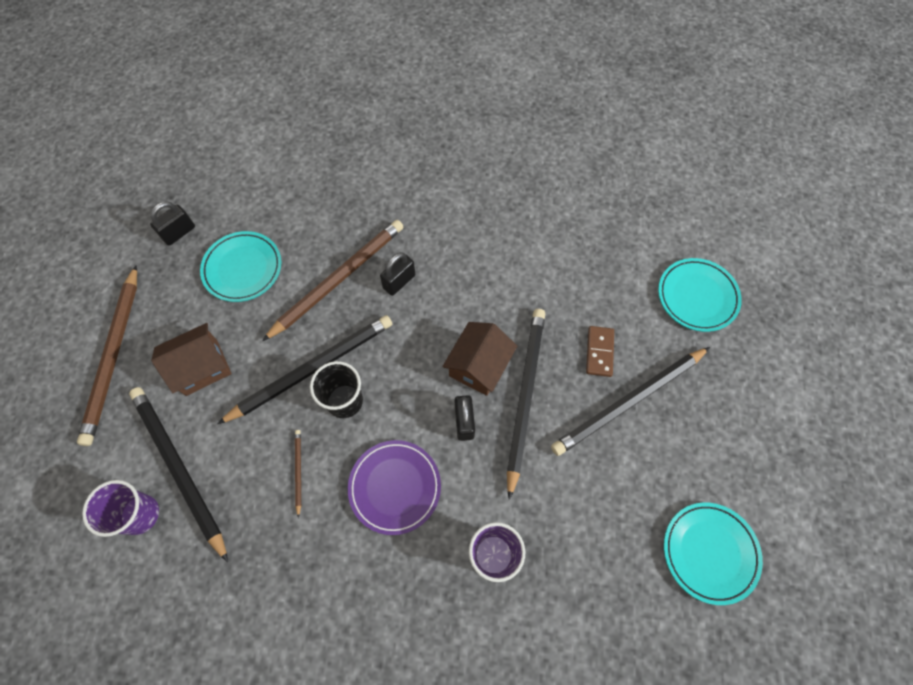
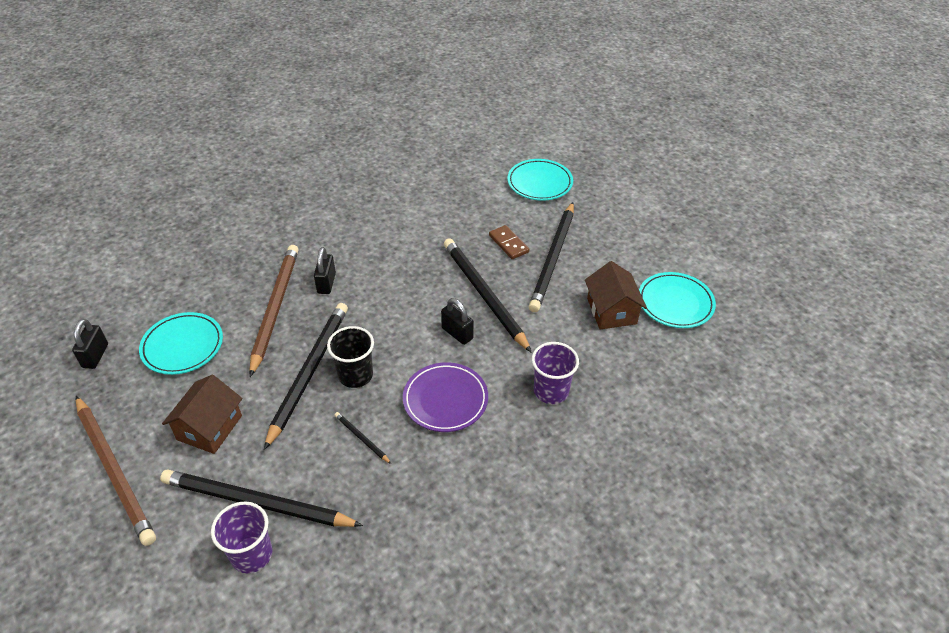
camera: 40 degrees left, 20 degrees down
brown pencil [295,430,301,518] -> black pencil [334,412,391,464]
brown house [442,322,517,396] -> brown house moved to [585,261,647,329]

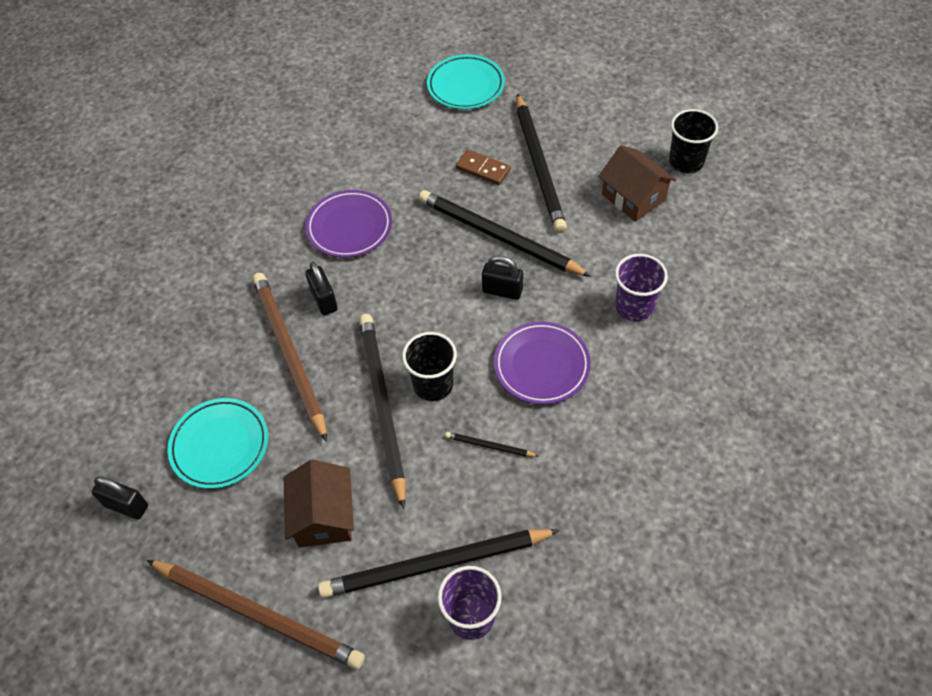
camera: 25 degrees left, 10 degrees up
black padlock [72,319,108,369] -> black padlock turned 45 degrees counterclockwise [92,476,148,520]
turquoise plate [639,272,716,328] -> black cup [669,109,719,173]
none -> purple plate [305,190,392,258]

